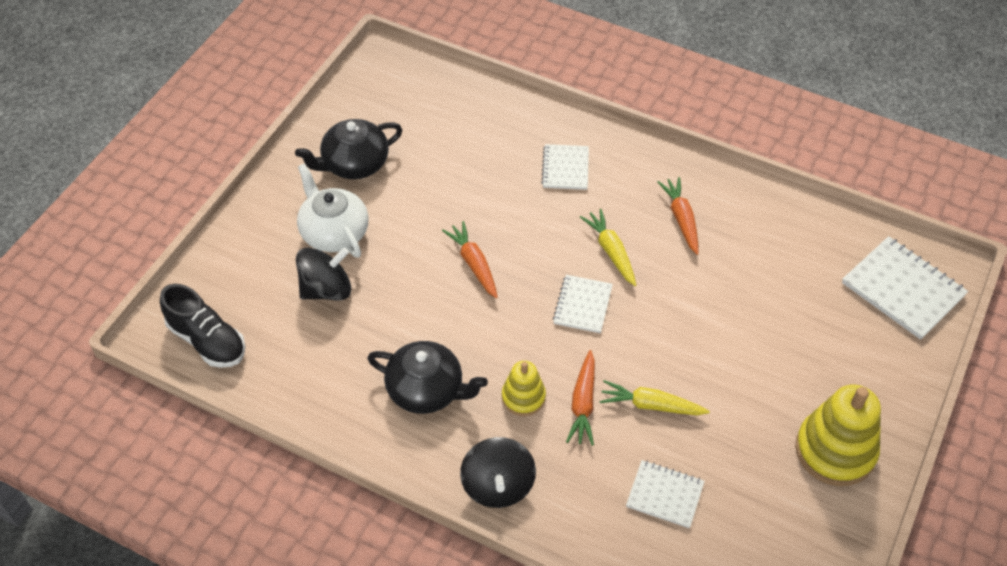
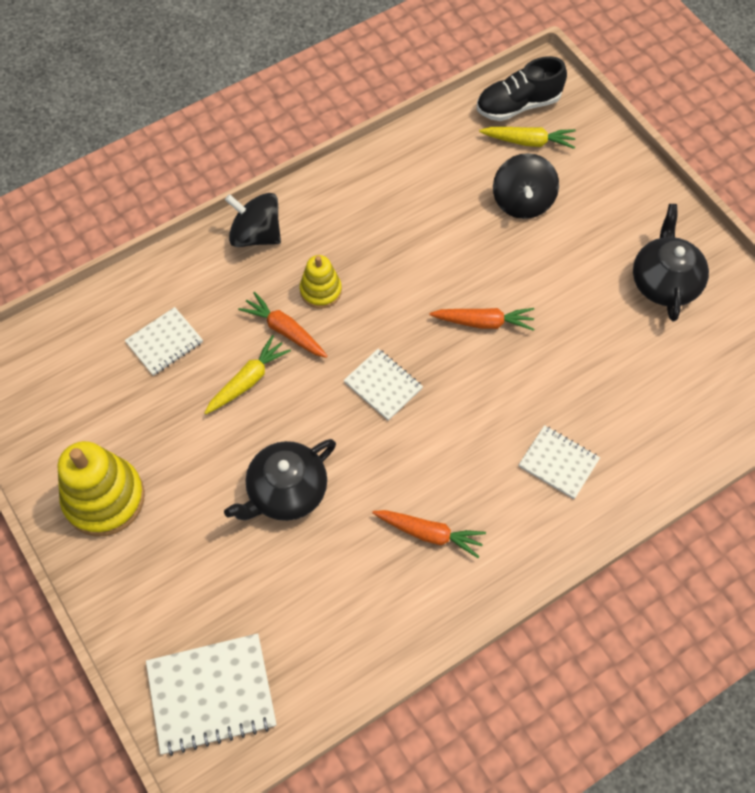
camera: 120 degrees right, 10 degrees up
white teapot [297,163,369,258] -> none
black teapot [367,341,488,414] -> black teapot moved to [224,439,336,521]
yellow carrot [580,209,636,286] -> yellow carrot moved to [479,127,576,149]

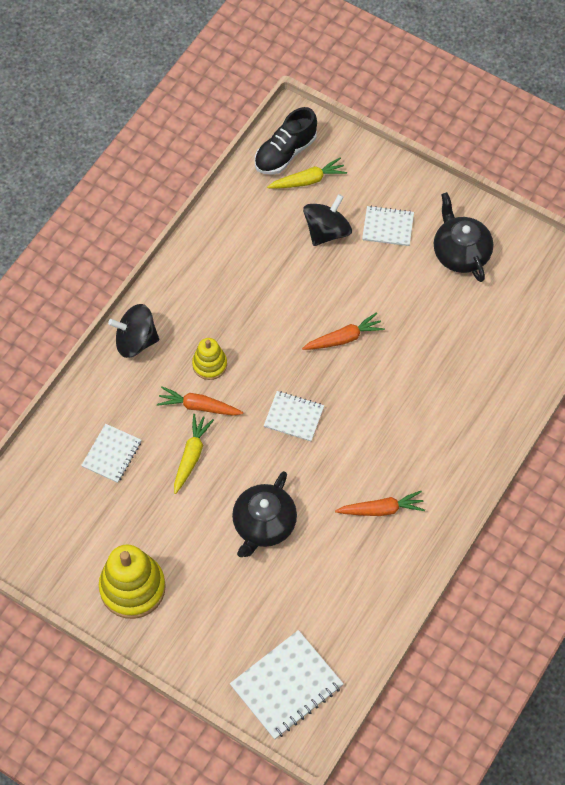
camera: 25 degrees left, 0 degrees up
black spinning top [493,153,559,219] -> black spinning top turned 120 degrees counterclockwise [303,194,352,246]
white notebook [519,425,600,499] -> white notebook moved to [362,206,414,246]

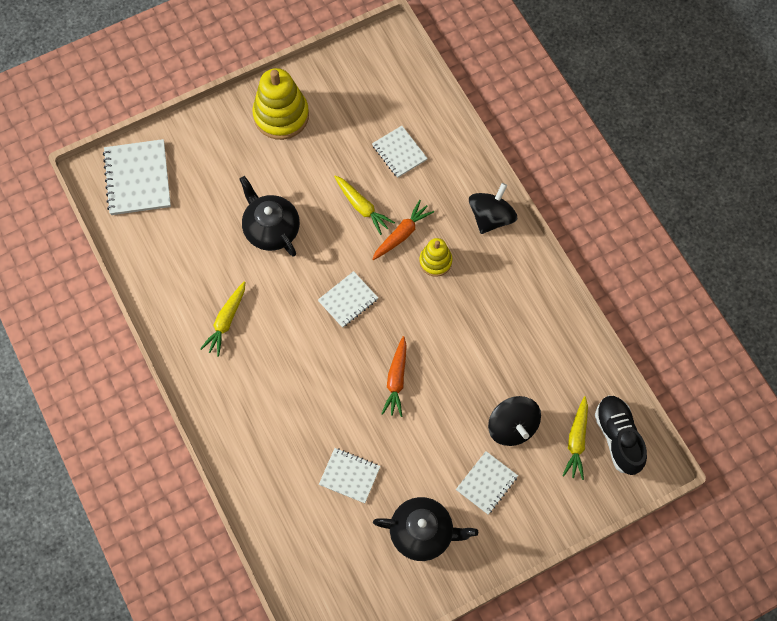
camera: 120 degrees right, 5 degrees up
orange carrot [335,491,425,516] -> yellow carrot [200,281,245,356]
none -> white notebook [319,448,381,503]

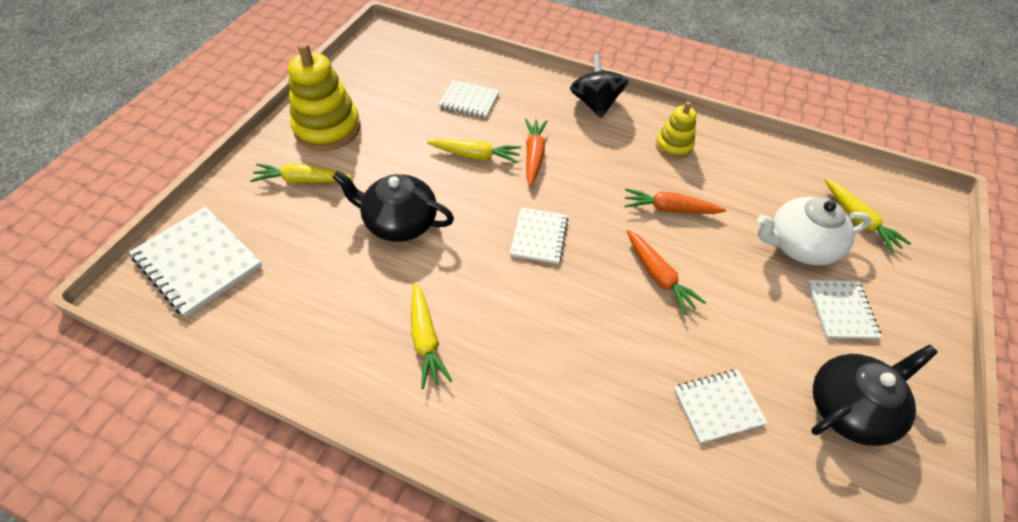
camera: 40 degrees left, 15 degrees down
yellow stacking toy [419,238,452,277] -> yellow stacking toy moved to [656,102,696,159]
black spinning top [488,396,541,446] -> white teapot [757,197,871,265]
black shoe [595,395,647,475] -> none
none -> yellow carrot [250,164,352,183]
none -> orange carrot [625,188,726,214]

